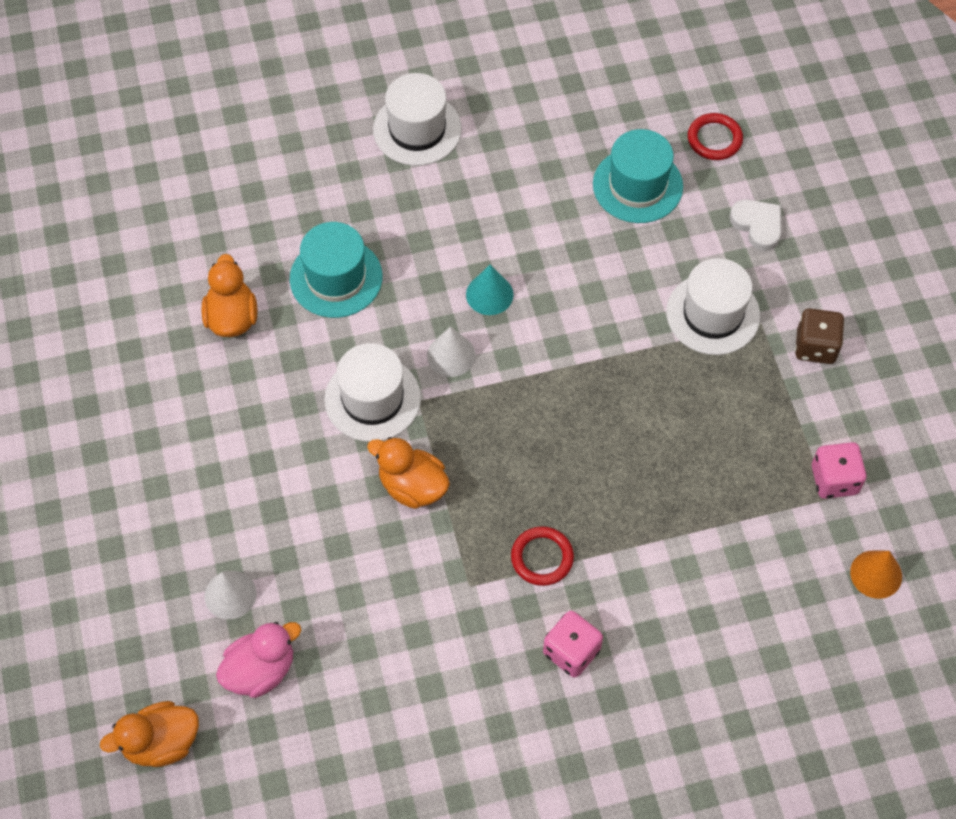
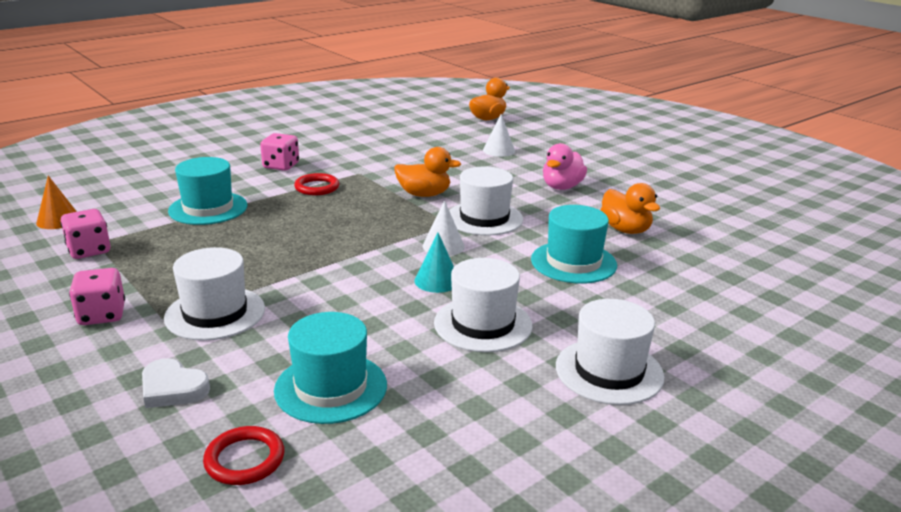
camera: 155 degrees right, 35 degrees down
pink duck [216,622,301,698] -> pink duck moved to [543,143,587,190]
brown dice [795,308,845,364] -> pink dice [69,268,125,325]
none -> turquoise hat [168,157,247,225]
none -> white hat [434,258,532,352]

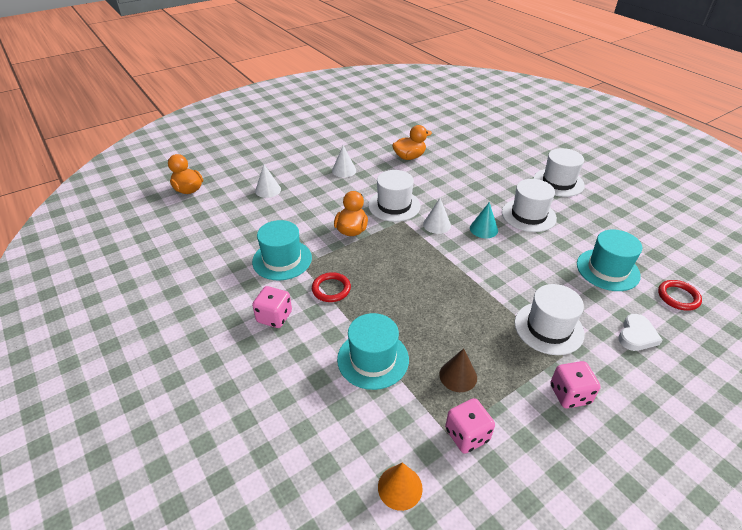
camera: 85 degrees left, 15 degrees up
turquoise hat [531,205,617,284] -> turquoise hat moved to [252,220,312,280]
pink duck [543,143,587,190] -> white cone [332,145,356,178]
none -> brown cone [439,348,477,392]

